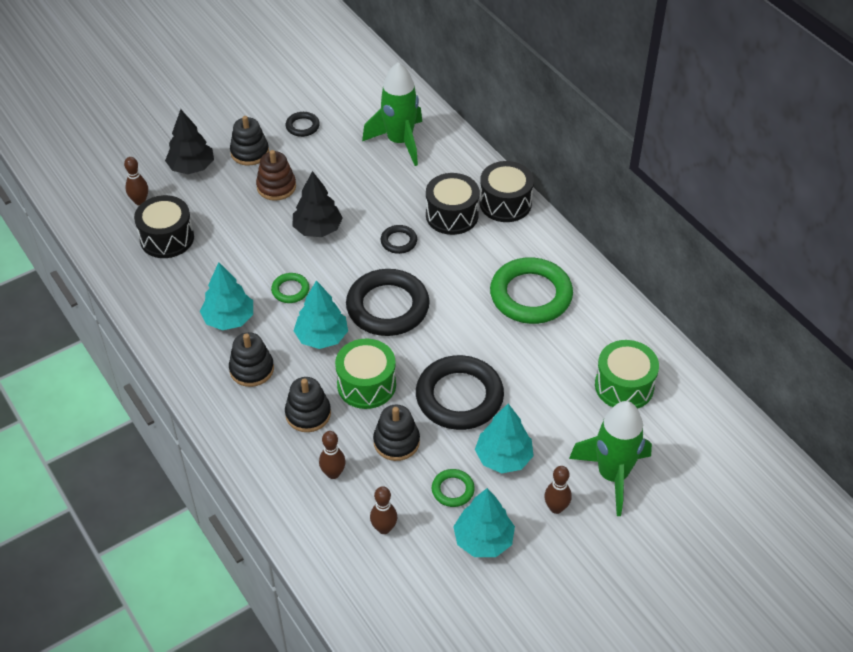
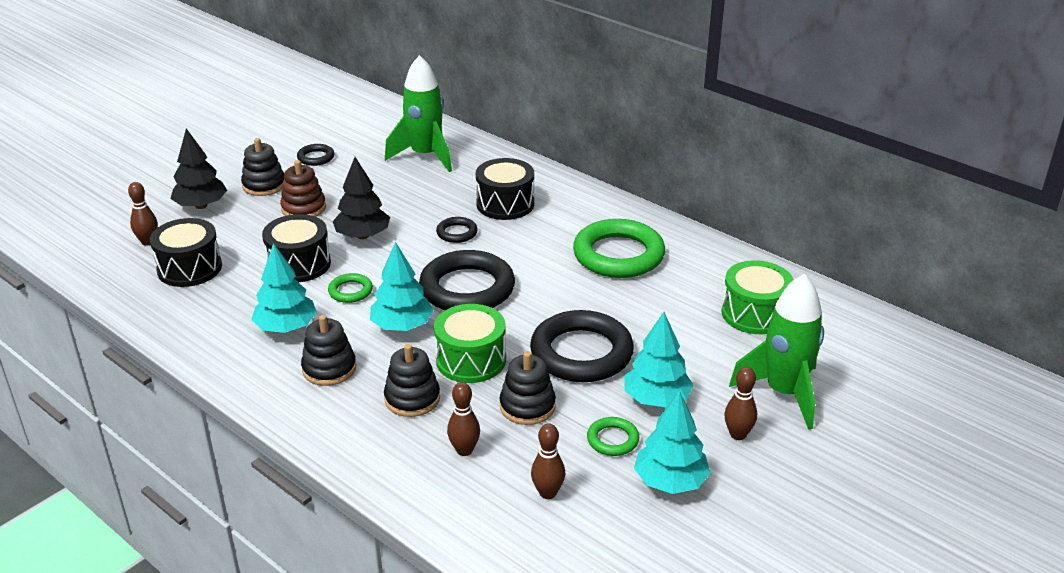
camera: 15 degrees left, 15 degrees down
black drum [479,161,534,222] -> black drum moved to [262,214,331,282]

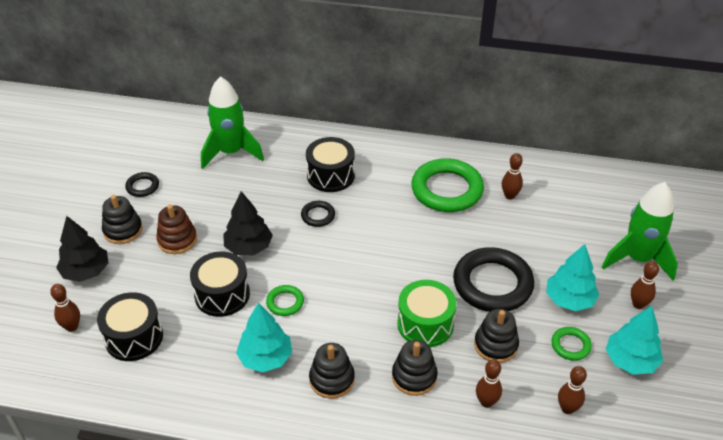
camera: 30 degrees left, 10 degrees up
turquoise tree [370,242,434,331] -> none
black ring [419,250,515,310] -> none
green drum [722,260,794,334] -> none
none -> brown bowling pin [502,153,523,200]

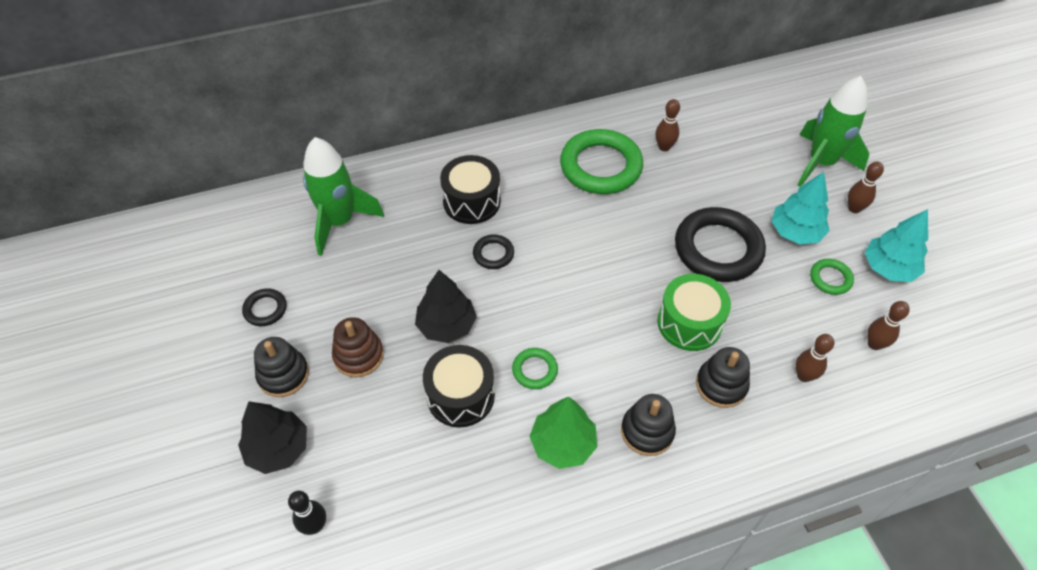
camera: 30 degrees left, 10 degrees up
brown bowling pin [50,284,80,332] -> black bowling pin [288,491,326,535]
black drum [97,292,163,361] -> none
turquoise tree [236,303,292,372] -> green tree [529,397,597,469]
black stacking toy [474,309,519,363] -> none

